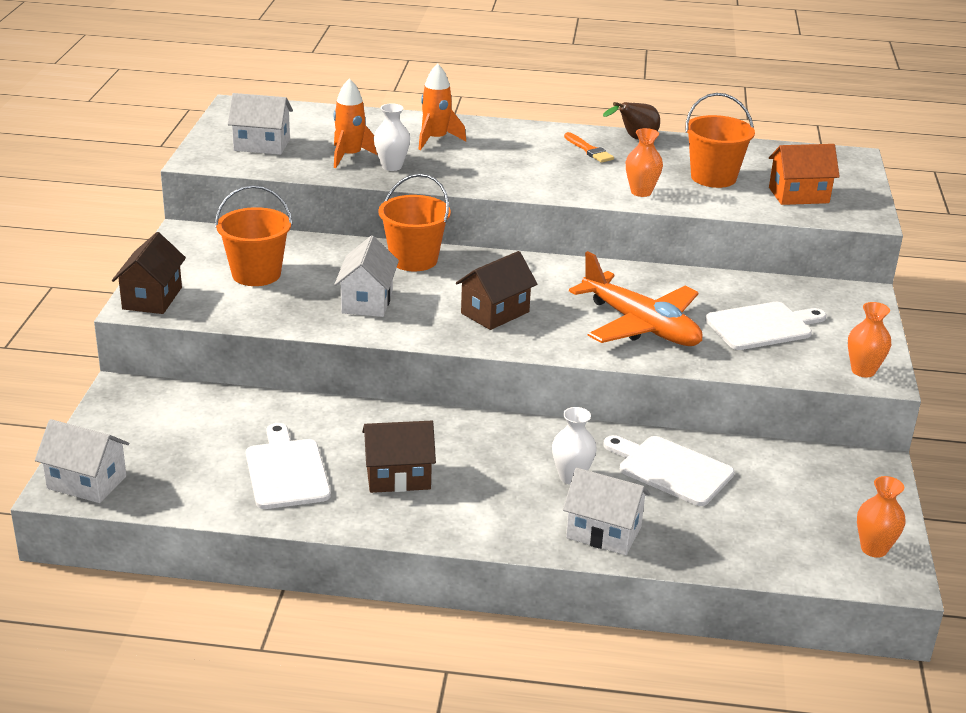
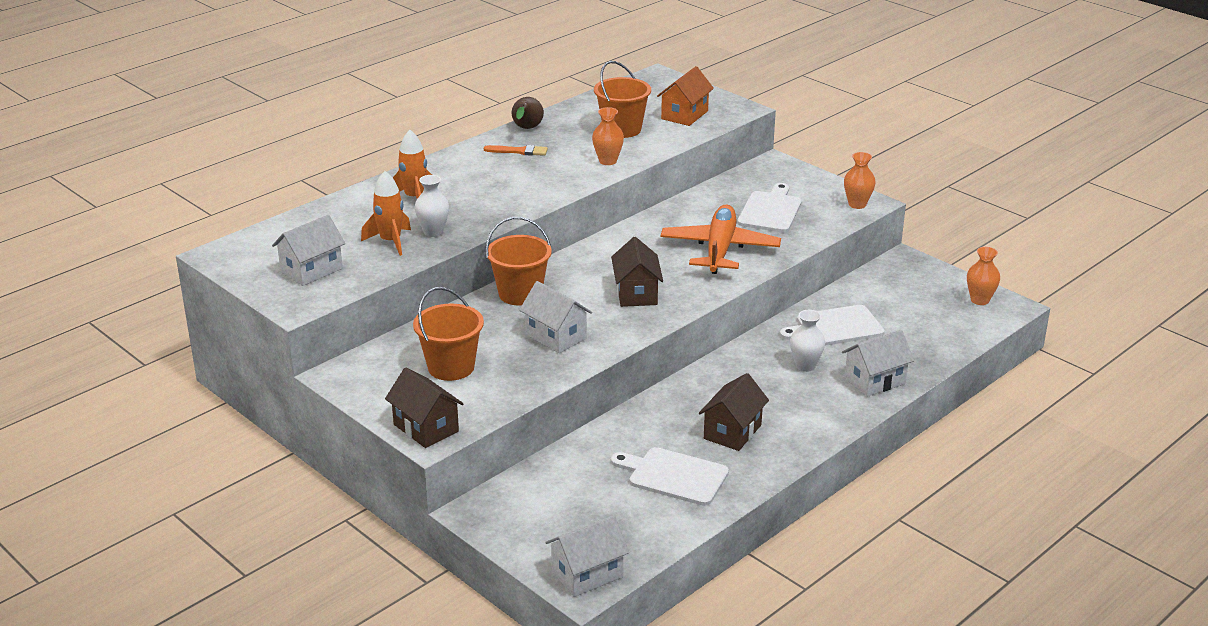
camera: 50 degrees left, 0 degrees up
orange plane [569,251,703,346] -> orange plane turned 75 degrees counterclockwise [660,205,781,274]

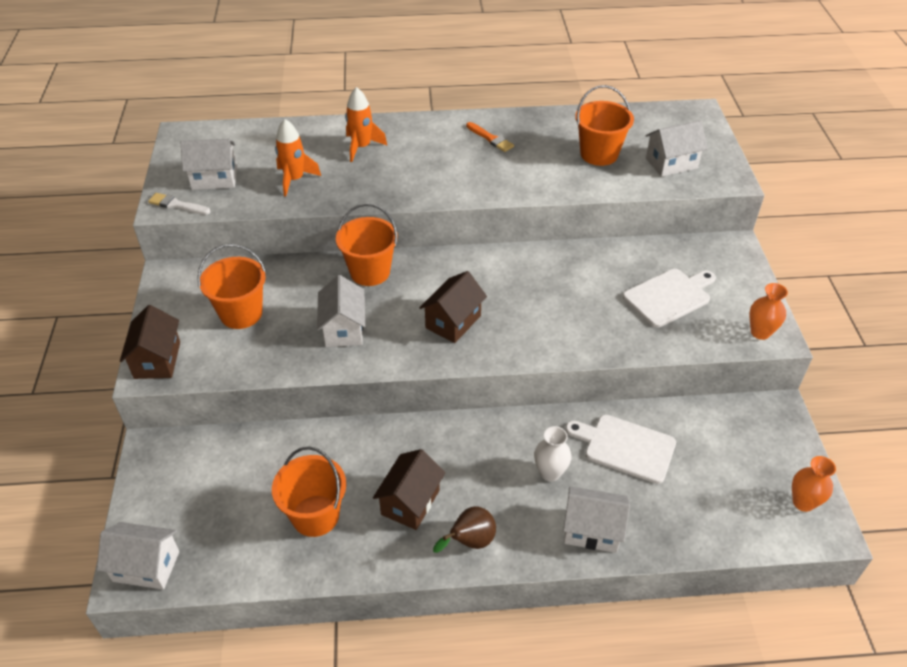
camera: 40 degrees right, 15 degrees up
white vase [415,175,449,237] -> none
brown pear [512,97,544,129] -> brown pear moved to [433,506,496,553]
orange vase [592,107,624,165] -> none
white cutting board [611,447,729,506] -> orange bucket [272,446,346,537]
orange house [657,66,714,126] -> white house [646,120,708,177]
orange plane [660,205,781,274] -> none
brown house [699,373,769,451] -> brown house turned 45 degrees counterclockwise [373,449,445,530]
none -> white brush [148,193,210,215]

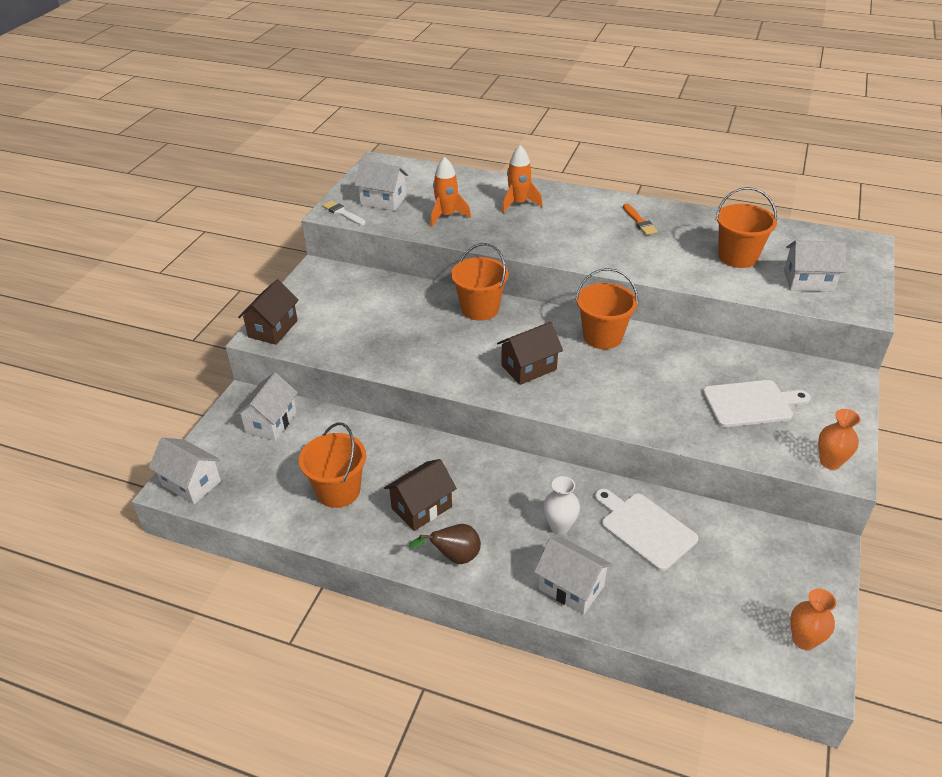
camera: 25 degrees right, 5 degrees down
orange bucket [197,244,266,329] -> orange bucket moved to [575,268,638,349]
white house [317,275,365,347] -> white house moved to [235,372,298,441]

